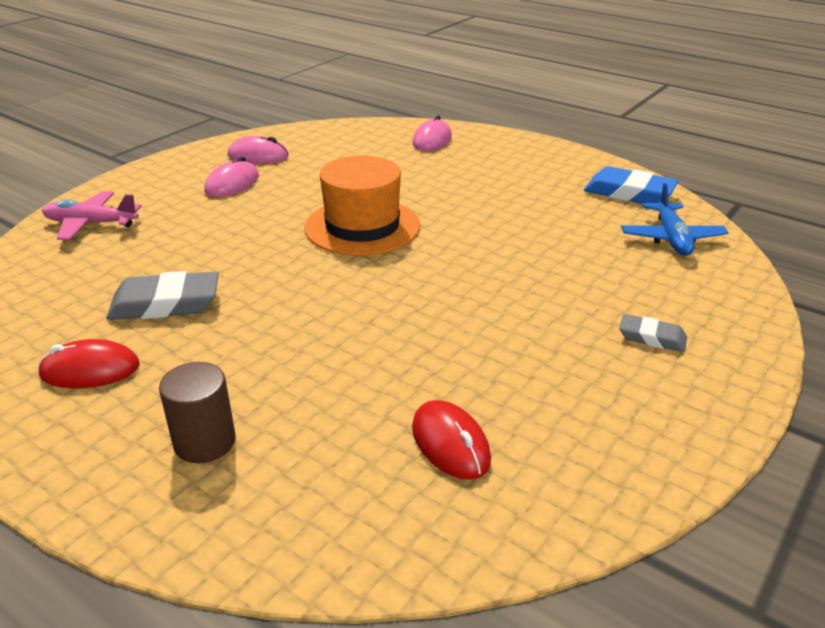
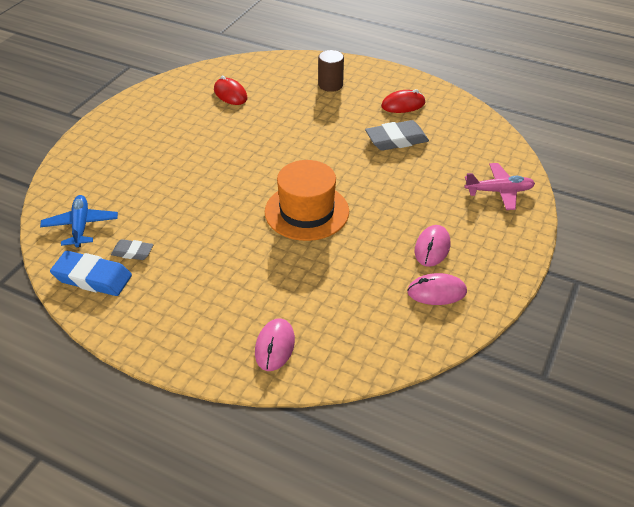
camera: 170 degrees right, 10 degrees up
grey eraser [619,314,687,352] -> grey eraser moved to [111,239,154,260]

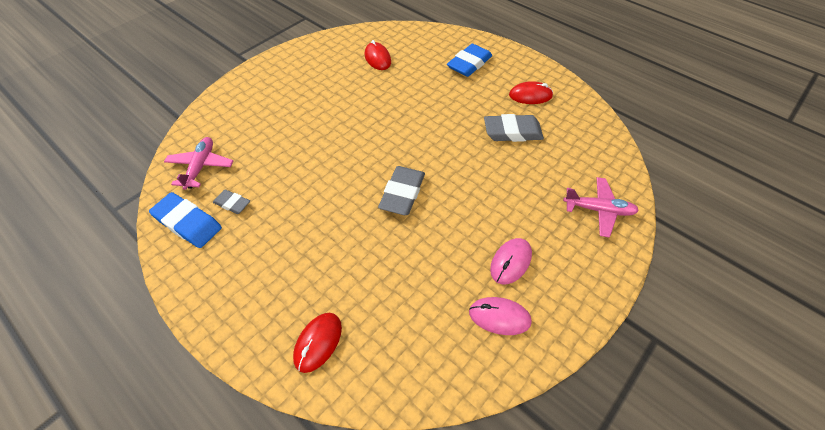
camera: 15 degrees right, 10 degrees up
blue plane [40,195,118,247] -> pink plane [164,137,233,190]
pink mouse [255,318,295,371] -> red mouse [293,313,342,373]
orange hat [265,160,349,241] -> grey eraser [378,166,425,215]
brown cylinder [318,50,344,92] -> blue eraser [447,44,492,77]

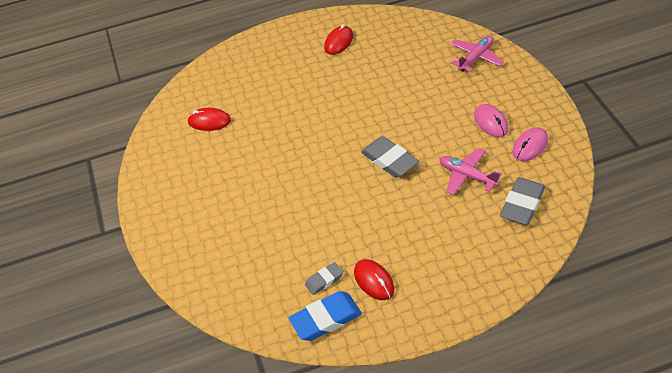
camera: 55 degrees left, 5 degrees down
pink plane [164,137,233,190] -> pink plane moved to [440,148,502,195]
red mouse [293,313,342,373] -> red mouse moved to [354,259,394,300]
blue eraser [447,44,492,77] -> none
grey eraser [484,114,544,142] -> grey eraser moved to [500,177,545,225]

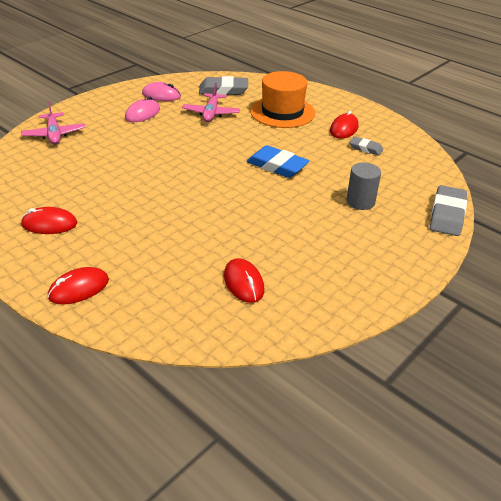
camera: 125 degrees left, 10 degrees down
blue eraser [289,291,362,341] -> blue eraser moved to [246,145,309,178]
grey eraser [361,136,419,178] -> grey eraser moved to [430,185,467,236]
pink plane [451,36,504,73] -> pink plane turned 120 degrees counterclockwise [21,101,85,144]
none -> red mouse [48,267,109,304]
none -> orange hat [250,71,315,128]
none -> grey cylinder [346,162,381,210]

